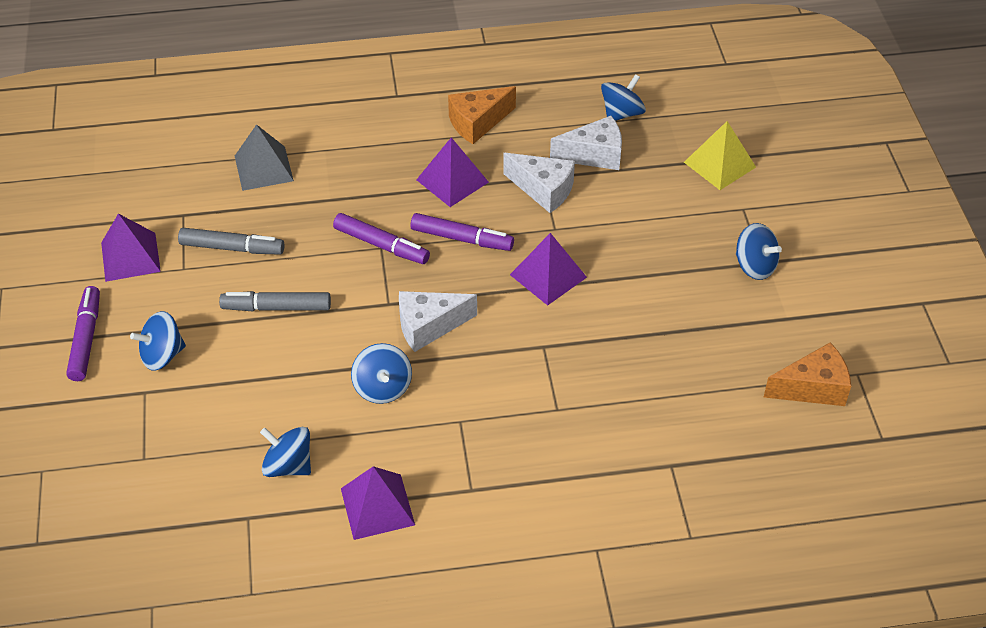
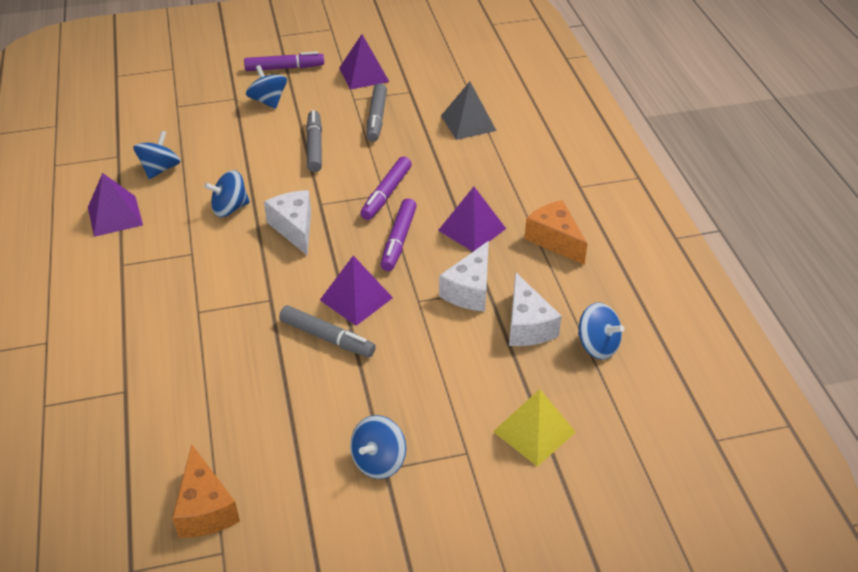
camera: 85 degrees right, 5 degrees down
none -> grey marker [279,305,376,357]

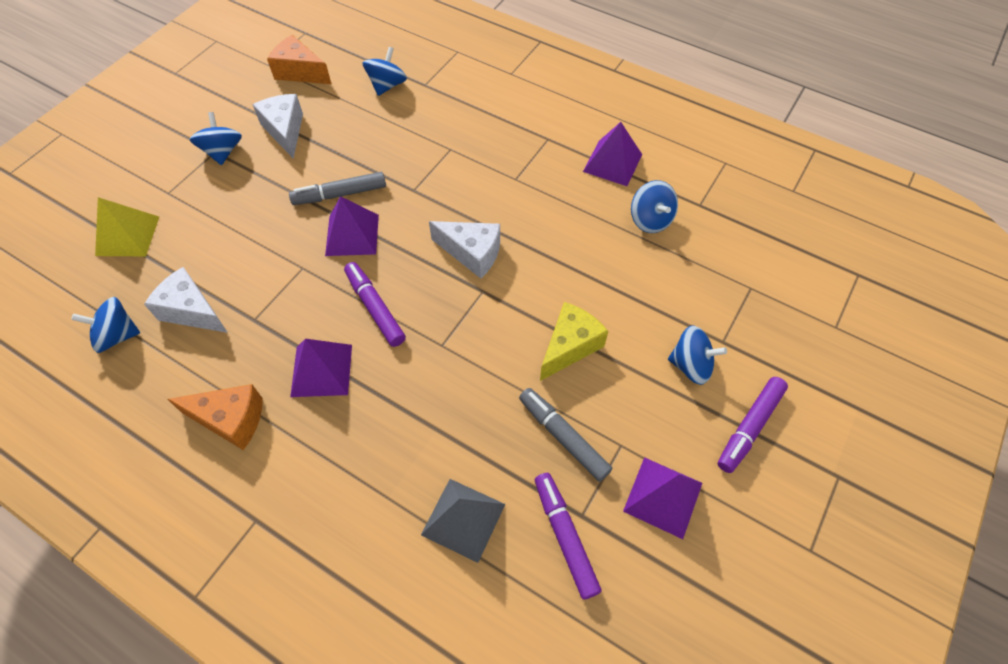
camera: 135 degrees right, 15 degrees up
blue spinning top [204,170,250,217] -> blue spinning top moved to [363,47,407,96]
grey marker [306,110,322,172] -> yellow cheese [540,302,608,381]
purple marker [360,156,412,220] -> purple marker moved to [535,473,602,600]
white cheese [439,241,489,312] -> white cheese moved to [252,94,303,159]

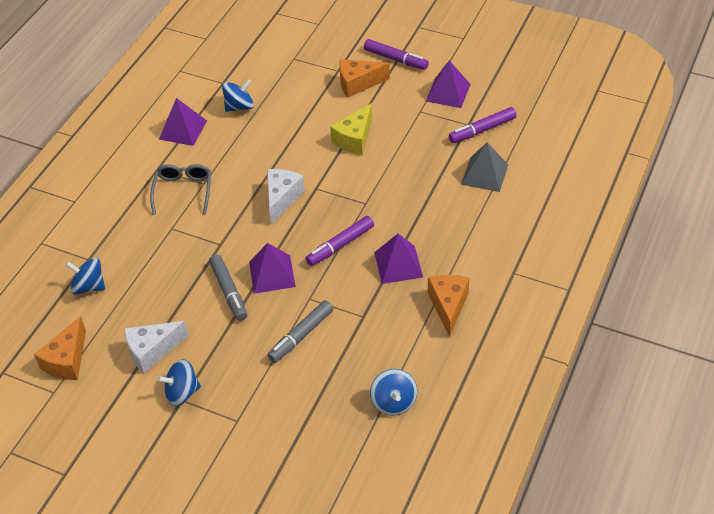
camera: 95 degrees left, 10 degrees down
yellow pyramid [95,197,159,256] -> none
white cheese [144,267,228,333] -> none
grey marker [519,388,612,482] -> grey marker moved to [267,300,334,363]
yellow cheese [540,302,608,381] -> yellow cheese turned 90 degrees counterclockwise [330,103,372,155]
blue spinning top [668,326,727,385] -> orange cheese [339,59,390,98]
none -> grey glasses [150,164,211,215]

